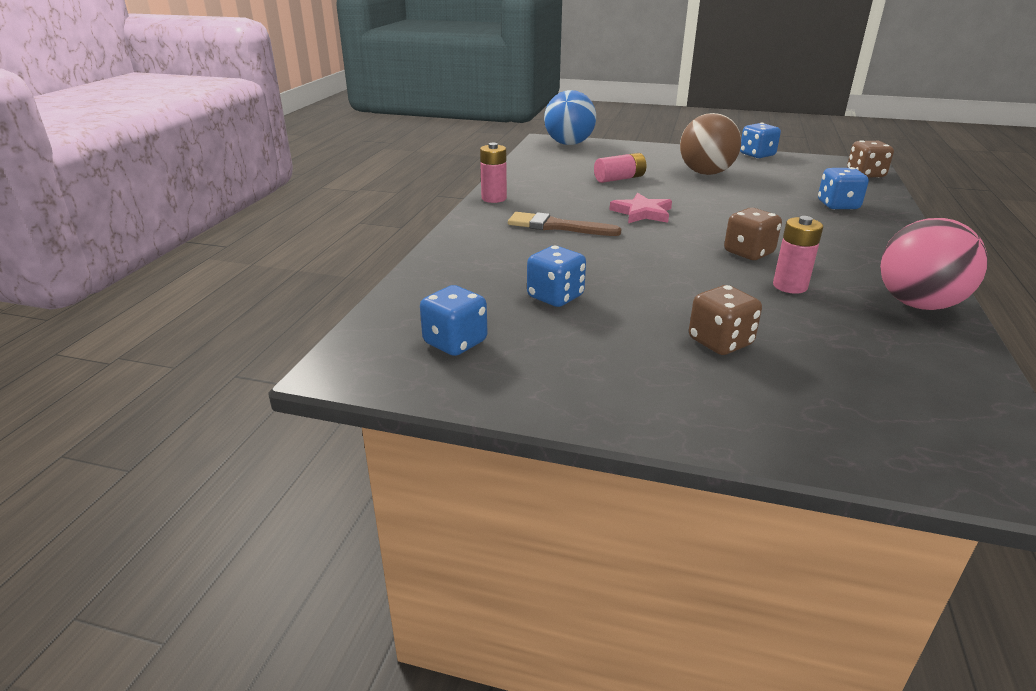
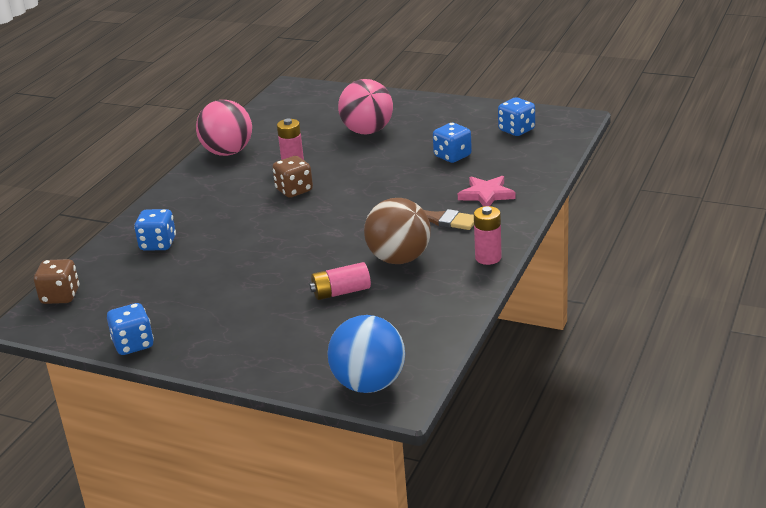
camera: 170 degrees left, 0 degrees up
pink star [609,193,672,223] -> pink star moved to [458,176,516,207]
brown ball [680,113,741,175] -> brown ball moved to [364,198,431,264]
brown dice [689,285,762,355] -> pink ball [338,79,393,134]

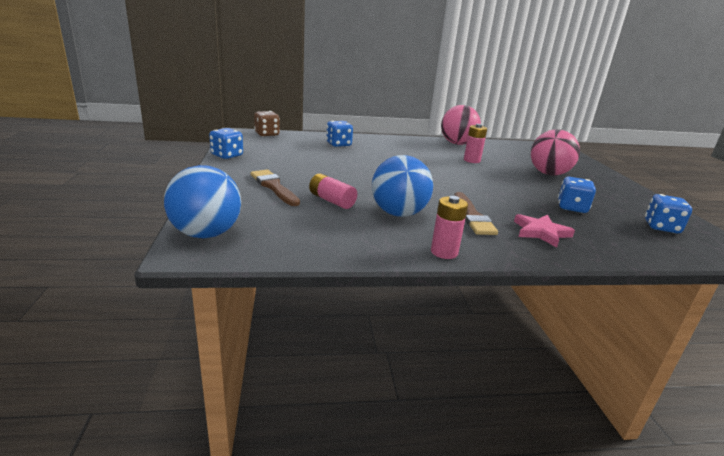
camera: 55 degrees right, 5 degrees down
brown dice [272,156,313,198] -> none
brown ball [364,198,431,264] -> blue ball [372,155,433,217]
none -> brown brush [250,169,300,206]

